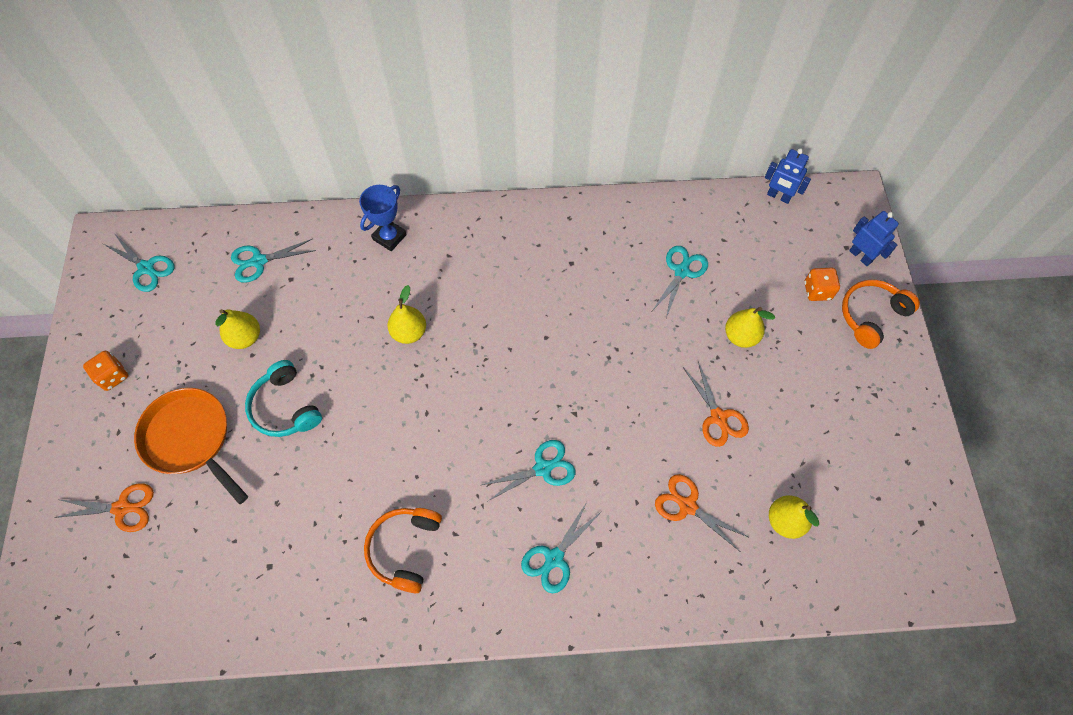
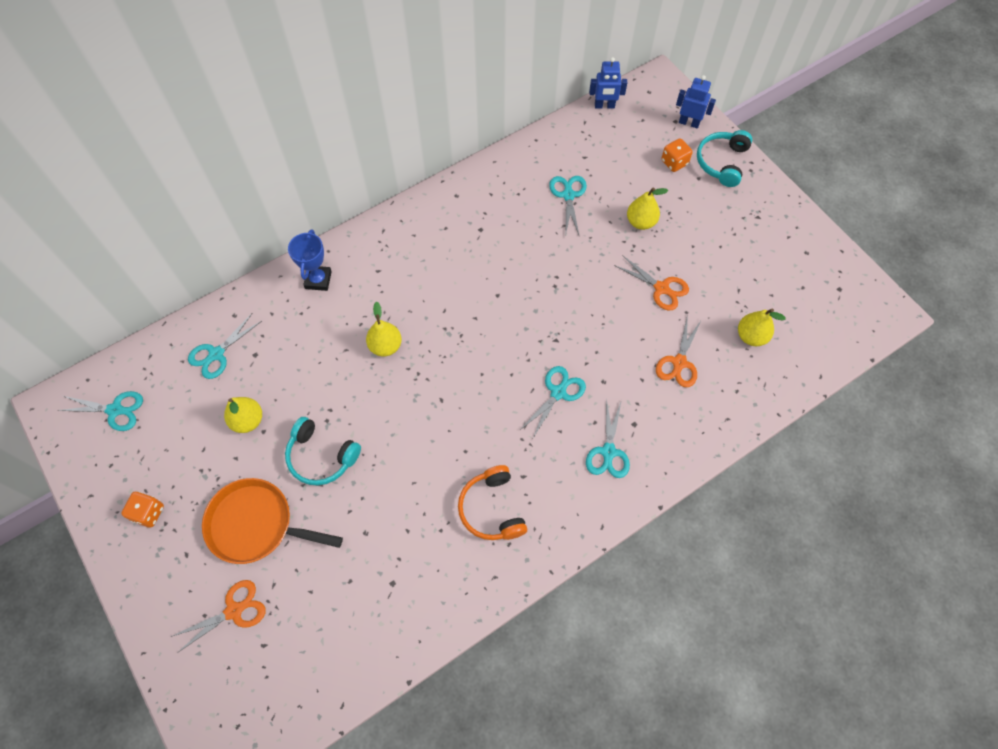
camera: 30 degrees left, 0 degrees up
orange scissors [655,474,750,551] -> orange scissors turned 75 degrees counterclockwise [656,314,702,387]
orange headphones [842,280,920,349] -> turquoise headphones [697,130,752,187]

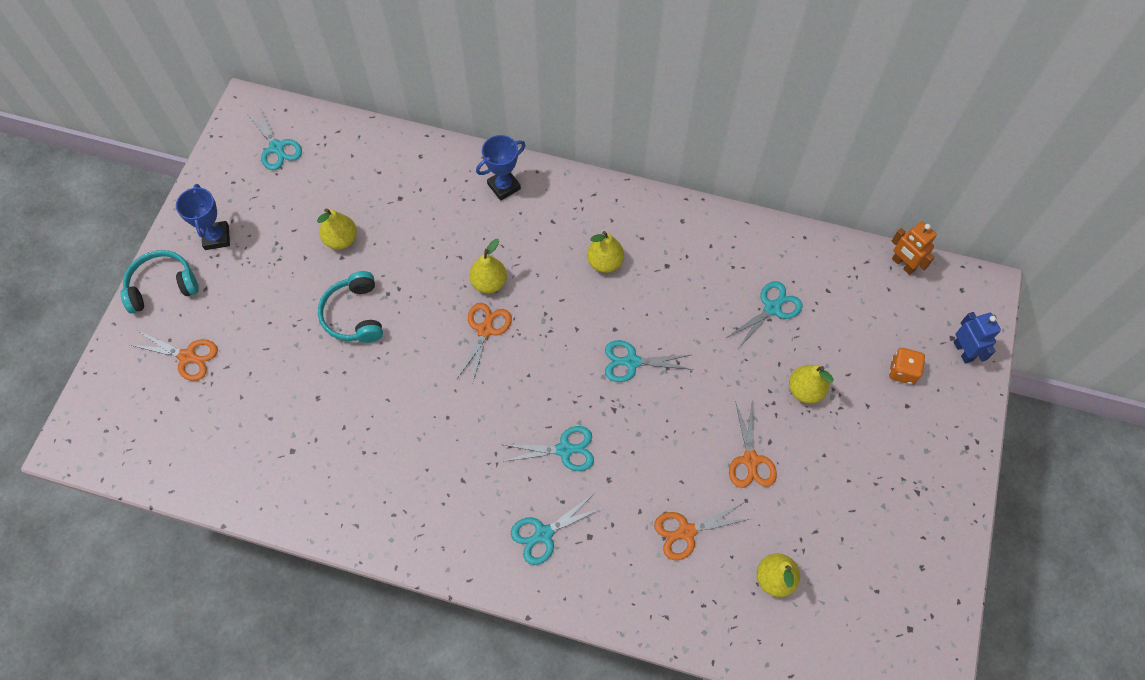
camera: 50 degrees right, 0 degrees up
orange dice [121,492,164,527] -> blue trophy [176,184,230,250]
turquoise scissors [188,314,262,379] -> turquoise scissors moved to [605,340,693,382]
orange pan [202,478,343,564] -> none
orange headphones [458,465,527,540] -> none
blue robot [589,57,627,109] -> orange robot [892,222,937,275]
turquoise headphones [697,130,752,187] -> turquoise headphones moved to [121,250,199,314]
none -> orange scissors [457,303,512,385]
none -> yellow pear [587,231,624,273]

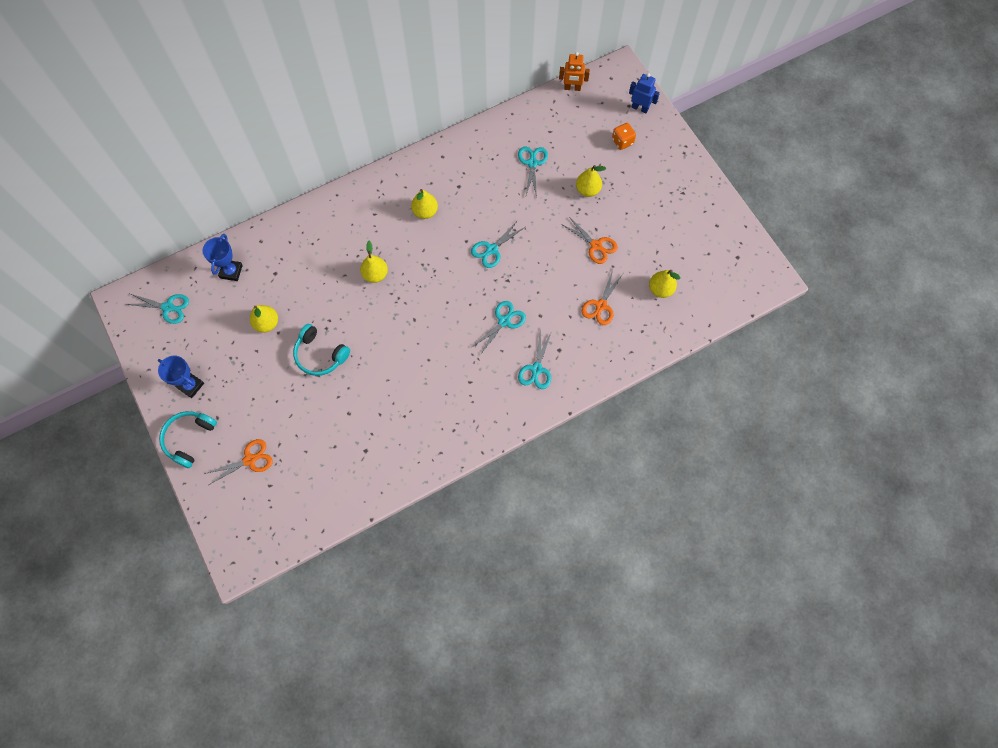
camera: 45 degrees left, 5 degrees up
orange scissors [457,303,512,385] -> none
blue trophy [476,135,525,201] -> blue trophy moved to [203,234,243,281]

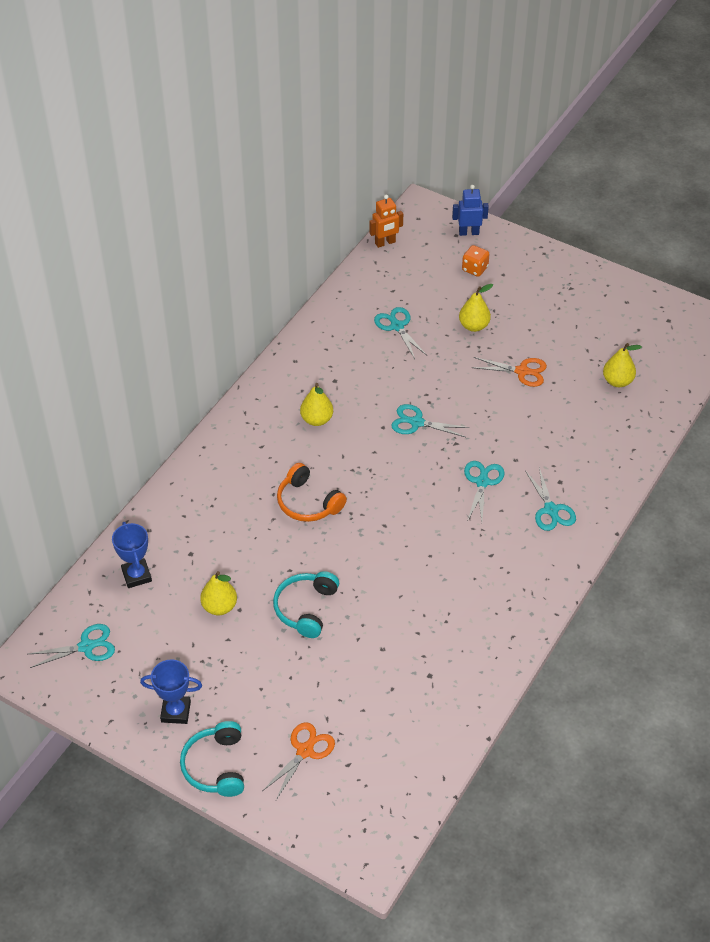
camera: 30 degrees left, 20 degrees down
turquoise headphones [293,324,350,376] -> turquoise headphones turned 105 degrees clockwise [273,571,339,638]
yellow pear [360,241,388,283] -> orange headphones [277,463,347,522]
turquoise scissors [471,220,525,268] -> turquoise scissors turned 90 degrees clockwise [391,404,470,437]
orange scissors [582,270,623,325] -> none

